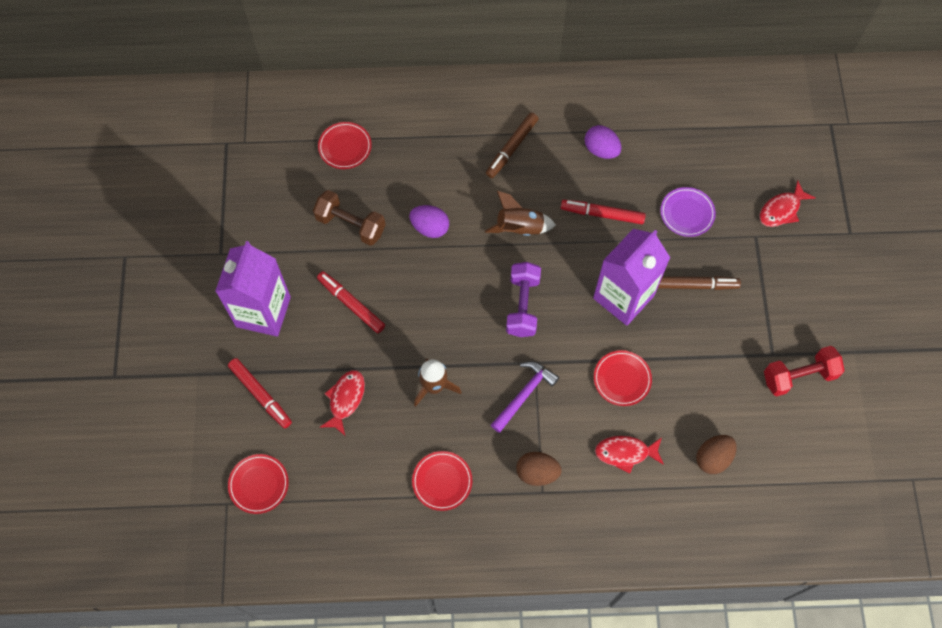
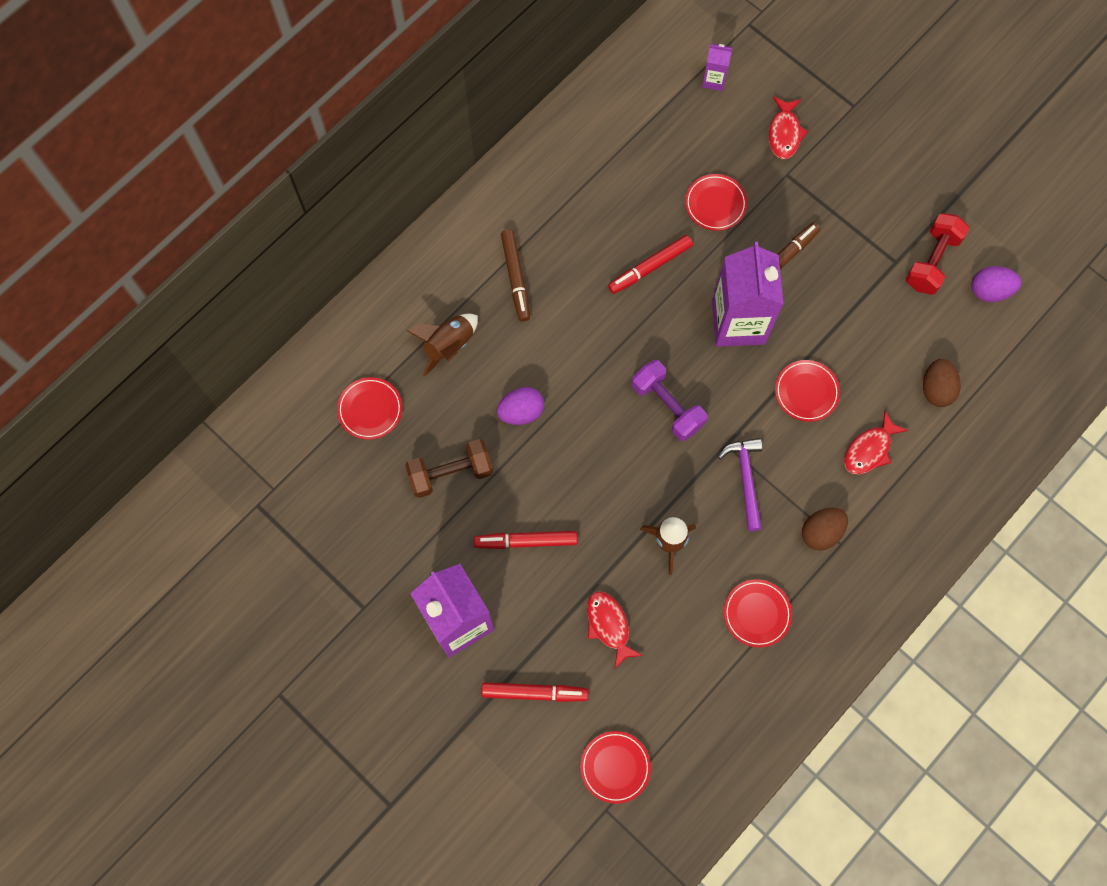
camera: 45 degrees left, 5 degrees up
brown rocket [485,191,556,236] -> brown rocket moved to [407,314,478,376]
purple egg [585,125,622,159] -> purple egg moved to [972,266,1021,302]
purple plate [660,187,716,237] -> red plate [685,174,747,231]
none -> purple carton [702,44,732,91]

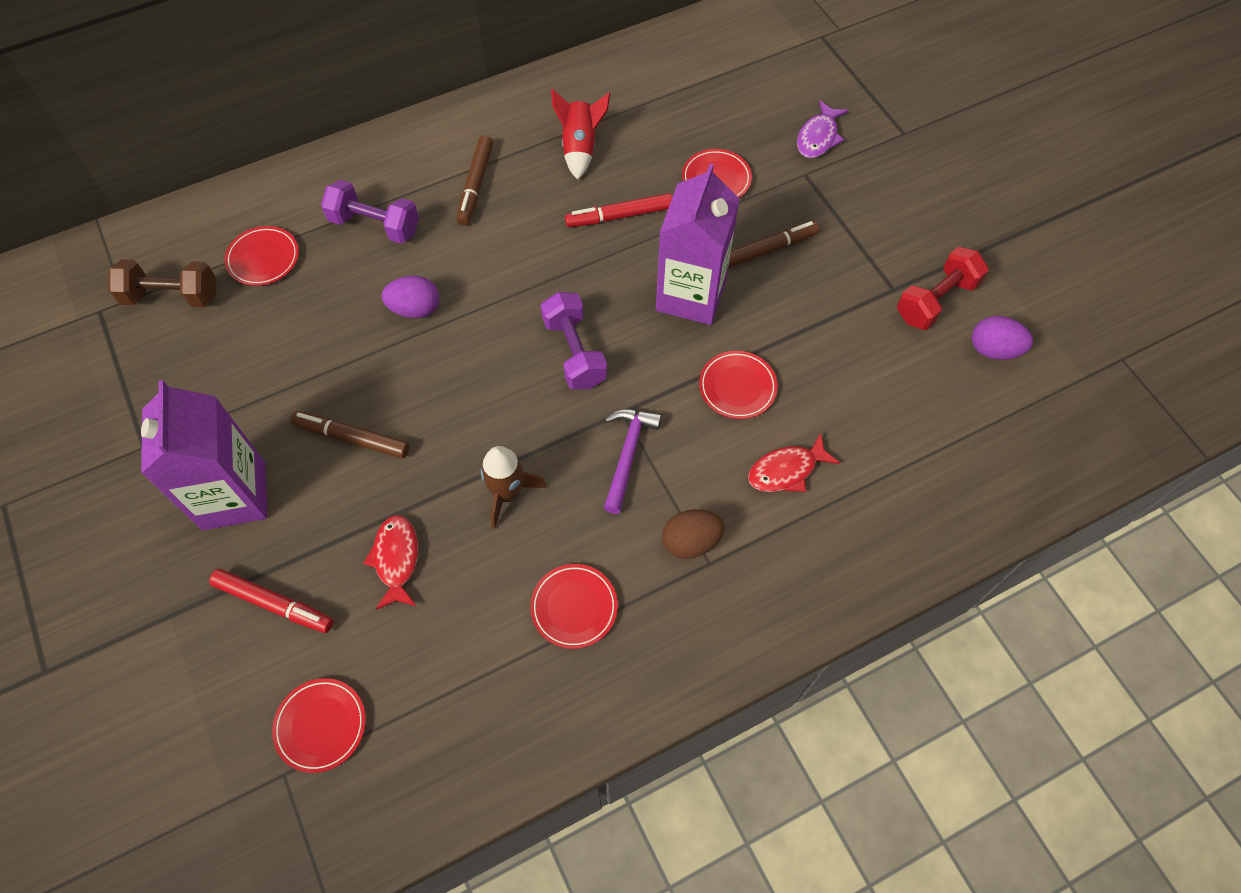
camera: 20 degrees right, 10 degrees down
brown dumbbell [405,439,493,498] -> brown dumbbell moved to [108,259,216,307]
brown rocket [407,314,478,376] -> purple dumbbell [321,180,419,244]
red marker [474,531,578,549] -> brown marker [290,411,409,458]
purple carton [702,44,732,91] -> none
red fish [769,97,808,159] -> purple fish [797,100,849,158]
brown egg [923,359,961,407] -> none
none -> red rocket [551,88,610,180]

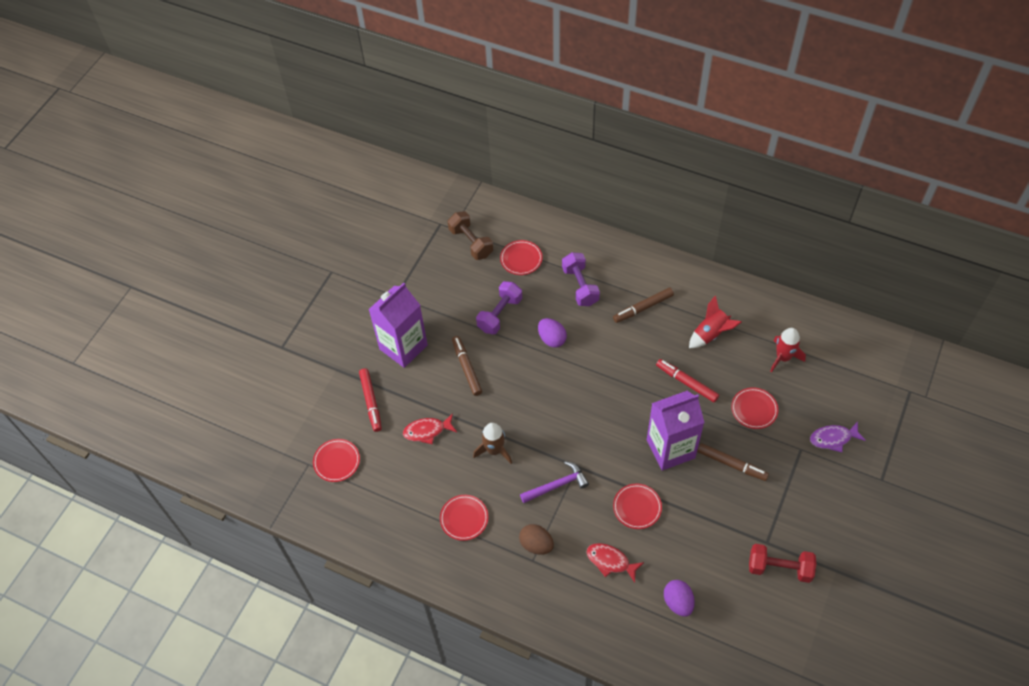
camera: 55 degrees right, 5 degrees down
red fish [363,515,418,610] -> red fish turned 150 degrees counterclockwise [403,413,457,444]
purple dumbbell [541,292,607,389] -> purple dumbbell moved to [476,281,522,334]
purple egg [972,316,1033,360] -> purple egg moved to [664,580,695,617]
none -> red rocket [770,328,806,372]

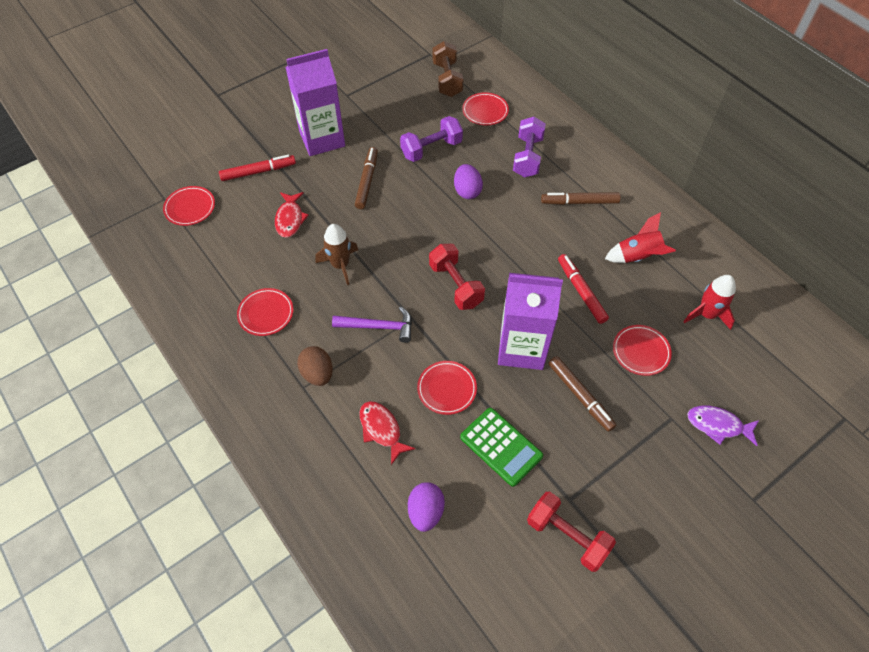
camera: 25 degrees right, 0 degrees up
red marker [359,369,382,432] -> red marker turned 120 degrees counterclockwise [219,155,296,181]
red fish [403,413,457,444] -> red fish turned 105 degrees counterclockwise [275,192,309,238]
none -> red dumbbell [429,244,485,310]
none -> green calculator [460,408,543,487]

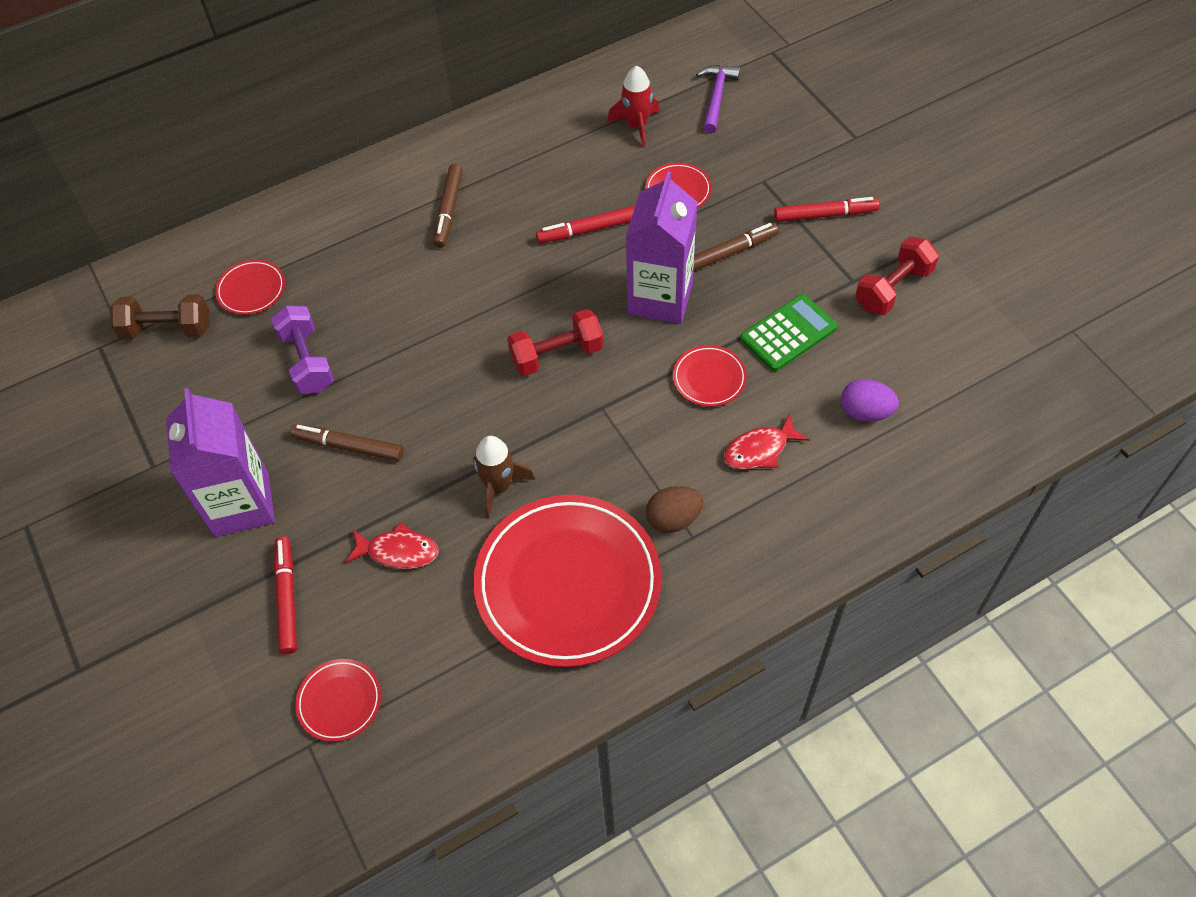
camera: 80 degrees left, 0 degrees up
red plate [237,288,294,336] -> red plate [473,495,662,667], size x2.29
purple hammer [332,306,412,343] -> purple hammer moved to [696,65,740,134]
purple egg [454,164,483,199] -> none
purple dumbbell [513,117,546,177] -> none
red rocket [605,212,676,263] -> none
purple fish [687,406,759,446] -> none
none -> red marker [774,197,879,222]

